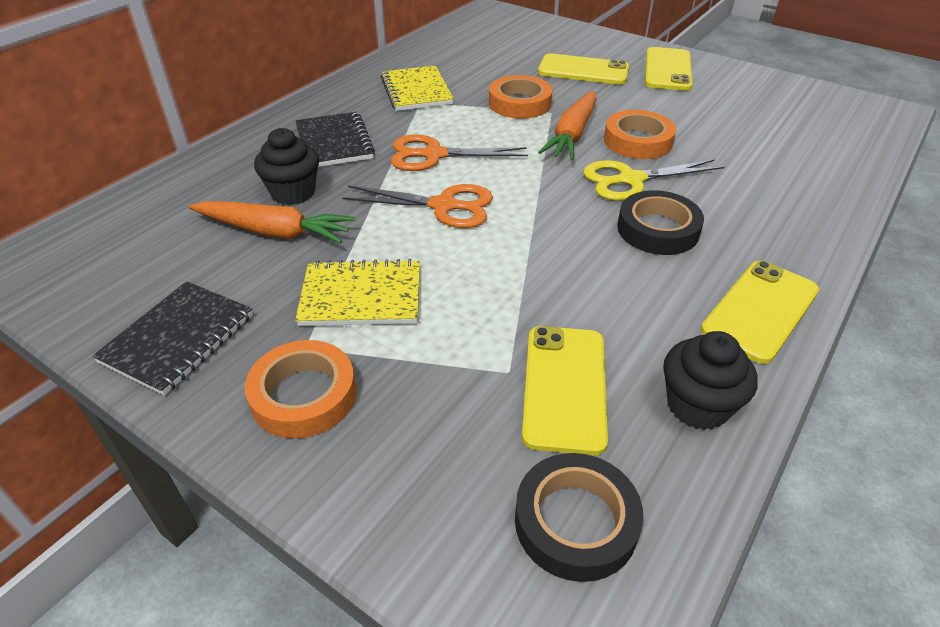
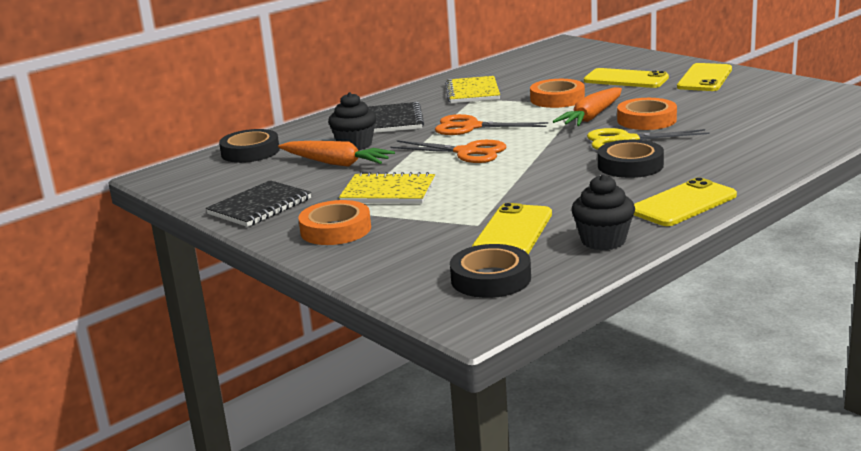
camera: 15 degrees right, 20 degrees down
none -> black tape [219,129,280,163]

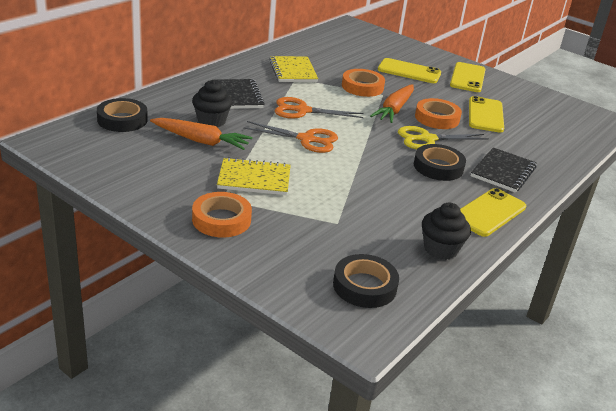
camera: 15 degrees left, 10 degrees up
black notebook [206,180,311,227] -> black notebook moved to [471,147,537,193]
yellow phone [472,203,552,254] -> yellow phone moved to [469,96,504,133]

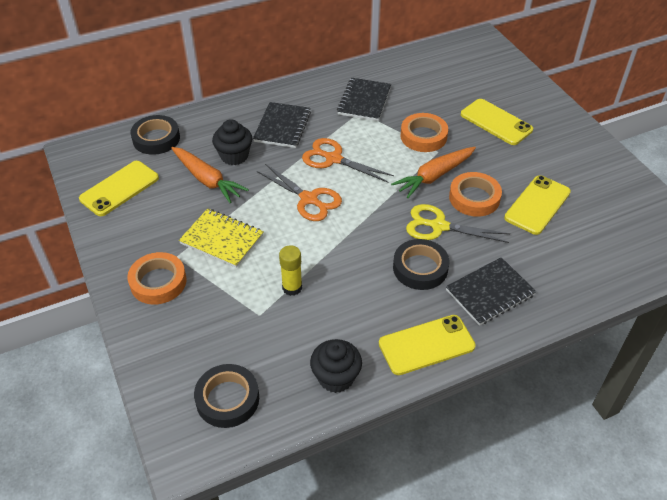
camera: 30 degrees right, 15 degrees up
yellow notebook [269,56,318,82] -> black notebook [337,78,391,121]
yellow phone [450,62,486,92] -> yellow phone moved to [79,161,159,216]
none -> yellow glue stick [279,245,302,296]

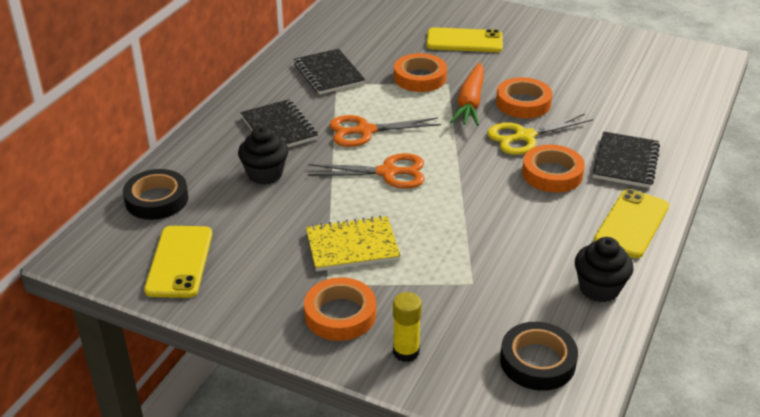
camera: 40 degrees left, 10 degrees down
orange carrot [171,147,249,203] -> none
yellow glue stick [279,245,302,296] -> yellow glue stick moved to [393,292,422,362]
black tape [393,239,449,290] -> orange tape [522,145,585,193]
yellow phone [504,175,571,235] -> none

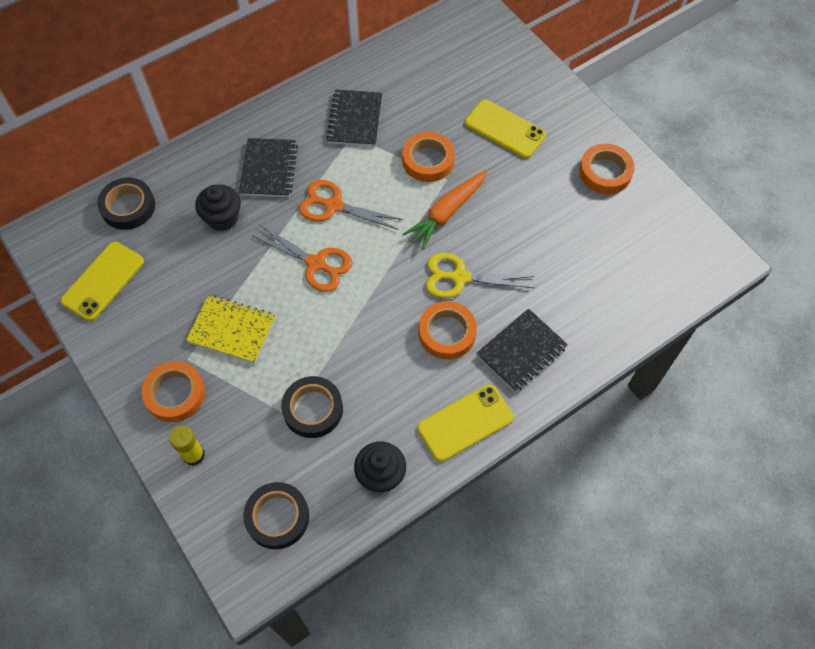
camera: 30 degrees right, 25 degrees up
orange tape [496,77,552,118] -> orange tape moved to [579,144,635,194]
none -> black tape [281,376,343,438]

